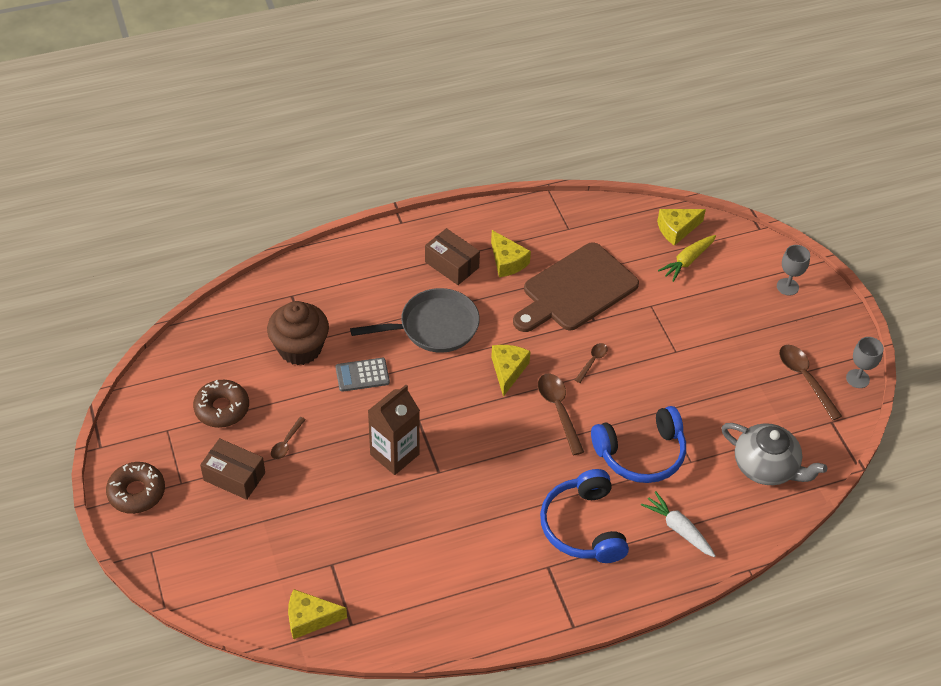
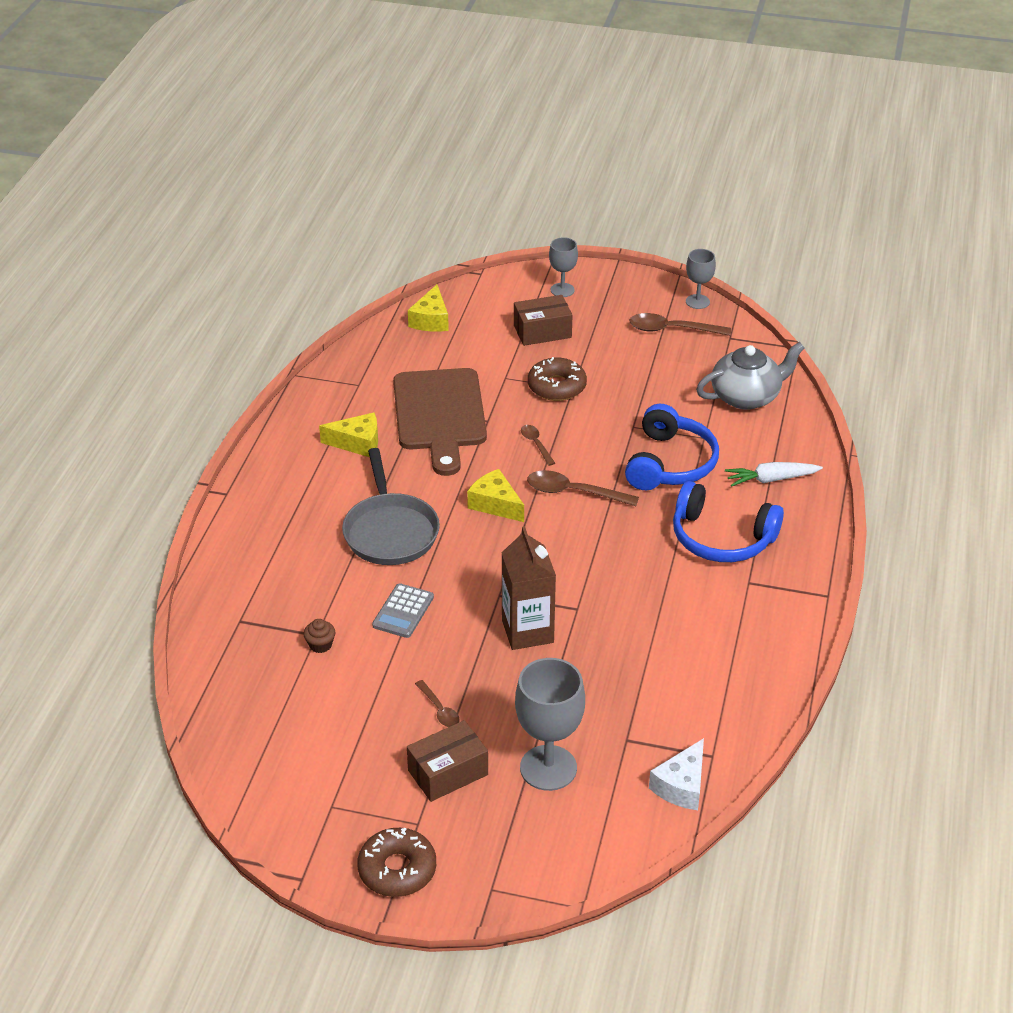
camera: 55 degrees left, 10 degrees down
brown donut [193,380,249,428] -> brown donut moved to [528,357,587,401]
brown cupcake [267,301,329,365] -> brown cupcake [304,619,335,653], size x0.40
yellow cheese [288,589,347,640] -> white cheese [649,738,704,810]
grey pan [350,288,480,353] -> grey pan turned 150 degrees clockwise [342,448,440,565]
brown box [425,228,480,285] -> brown box moved to [514,295,573,346]
yellow carrot [658,235,716,282] -> none
none -> grey goblet [515,658,585,791]

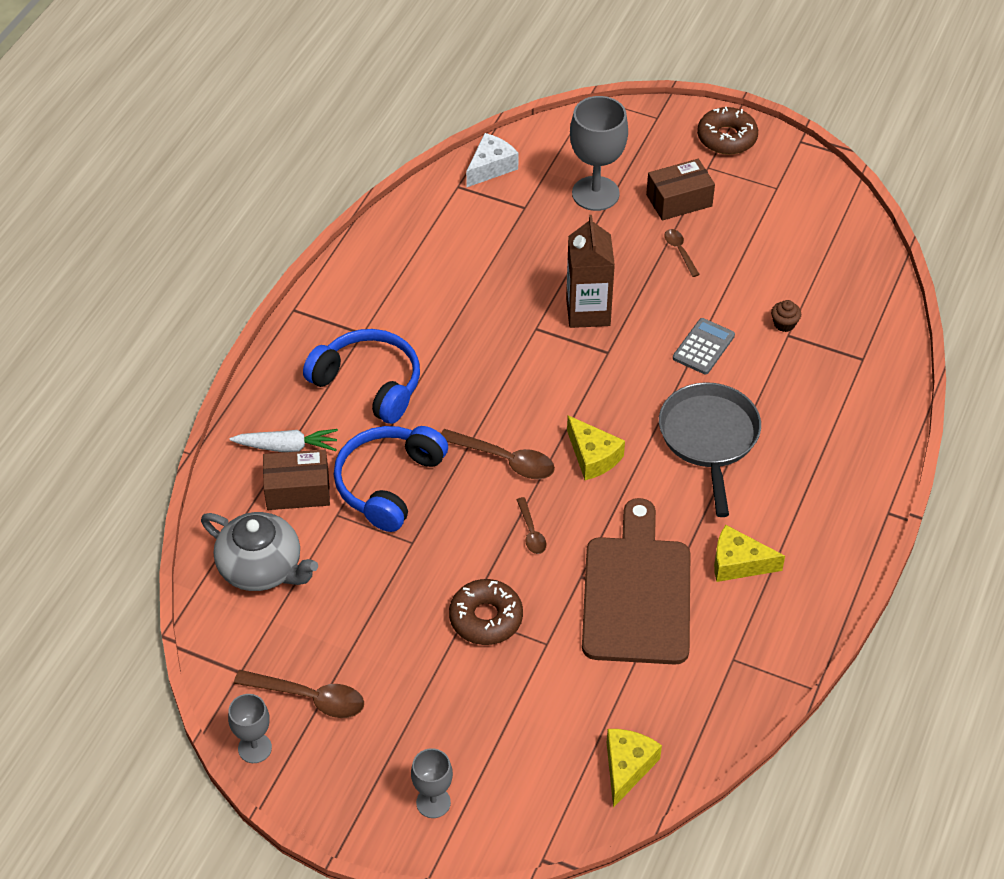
camera: 170 degrees left, 10 degrees up
brown box [514,295,573,346] -> brown box moved to [263,450,330,510]
grey teapot [696,342,805,410] -> grey teapot turned 135 degrees counterclockwise [201,512,318,591]

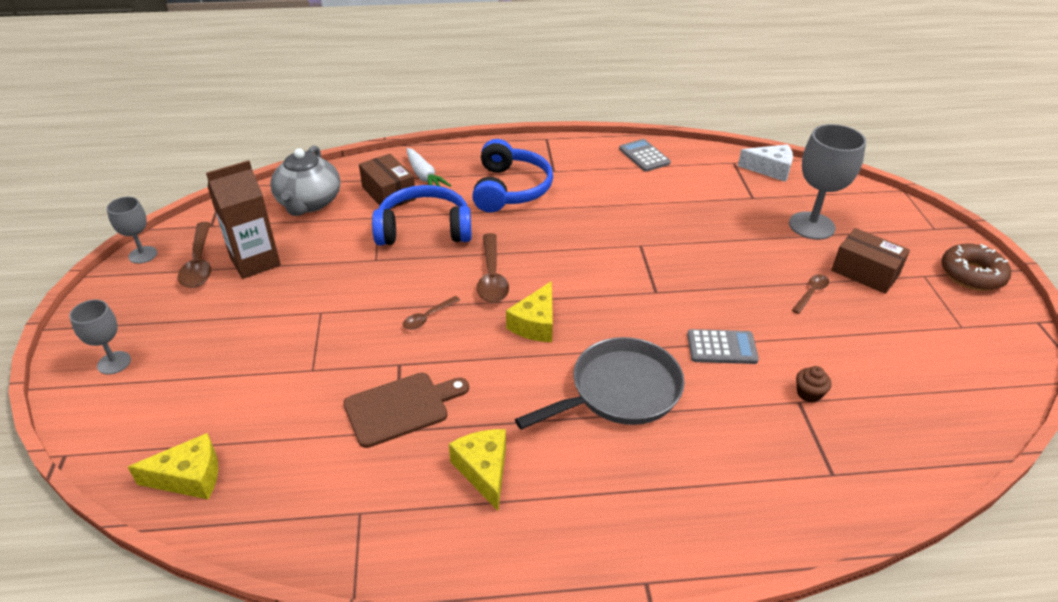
camera: 60 degrees right, 10 degrees down
brown donut [449,579,523,645] -> none
brown carton [566,215,615,328] -> brown carton moved to [206,160,281,279]
brown cutting board [582,498,690,665] -> brown cutting board [343,373,469,448], size x0.62
none -> grey calculator [619,139,671,172]

